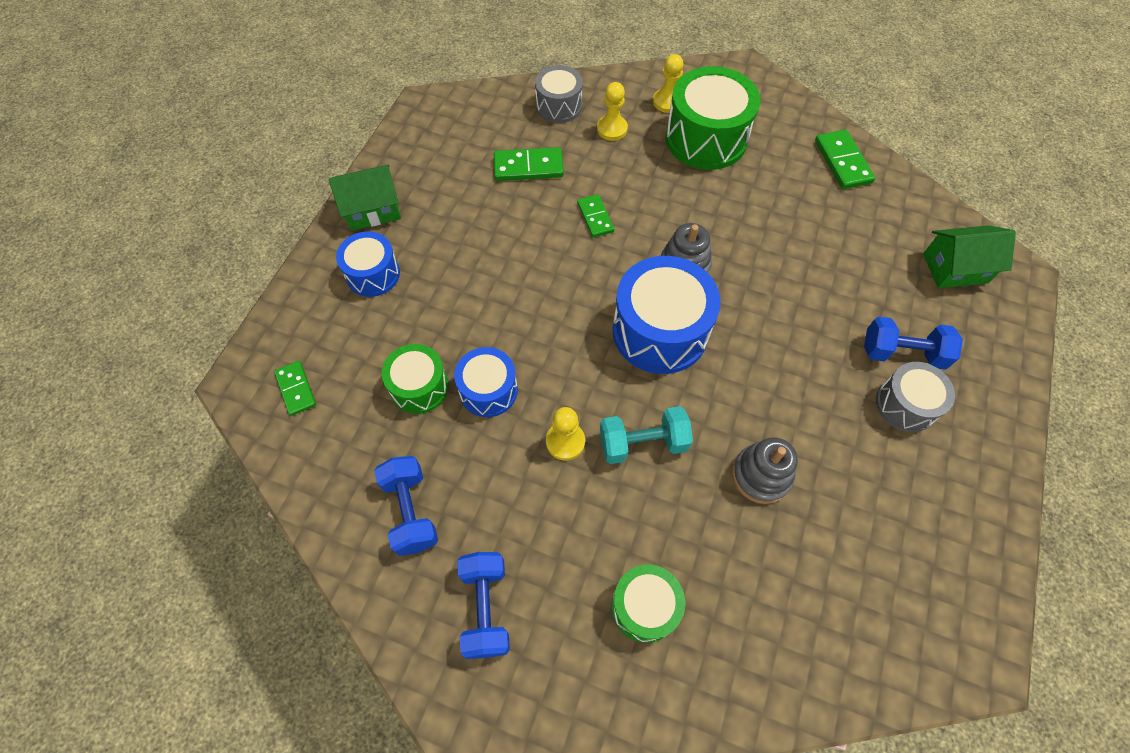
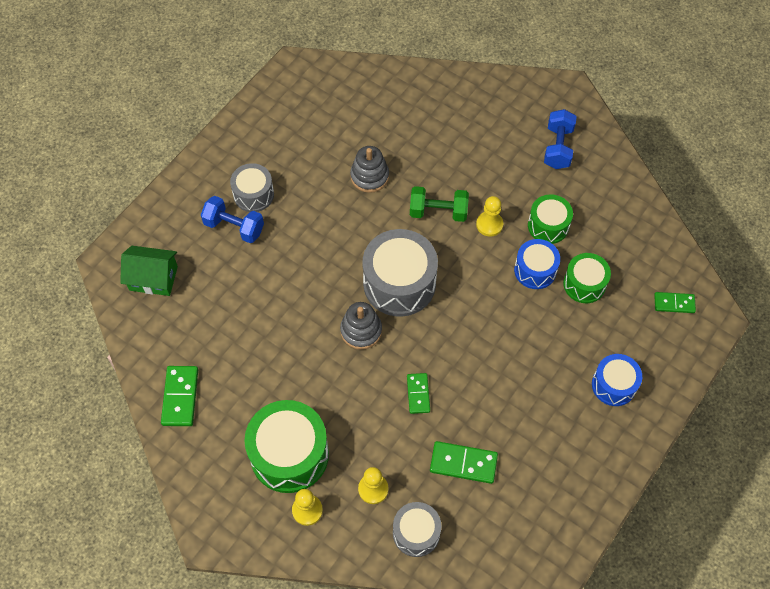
camera: 165 degrees left, 0 degrees up
green domino [274,361,316,416] -> green domino turned 75 degrees counterclockwise [654,292,696,313]
green house [329,165,401,231] -> none
blue dumbbell [374,456,438,556] -> none
turquoise dumbbell [600,406,693,464] -> green dumbbell [410,186,469,222]
green drum [611,565,685,643] -> green drum moved to [528,194,573,244]
blue drum [613,256,721,374] -> grey drum [362,229,438,317]

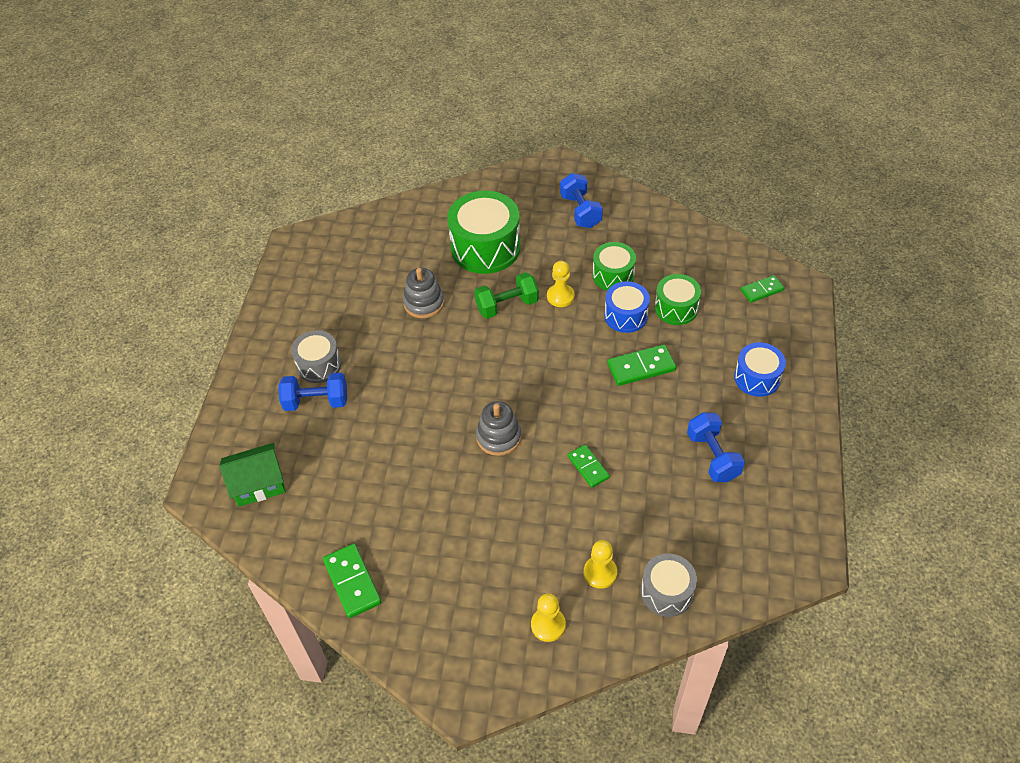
camera: 25 degrees left, 10 degrees down
green drum [244,400,329,493] -> green drum moved to [447,191,521,274]
grey drum [362,229,438,317] -> none
green domino [430,441,498,484] -> green domino moved to [607,344,676,386]
none -> blue dumbbell [687,412,745,482]

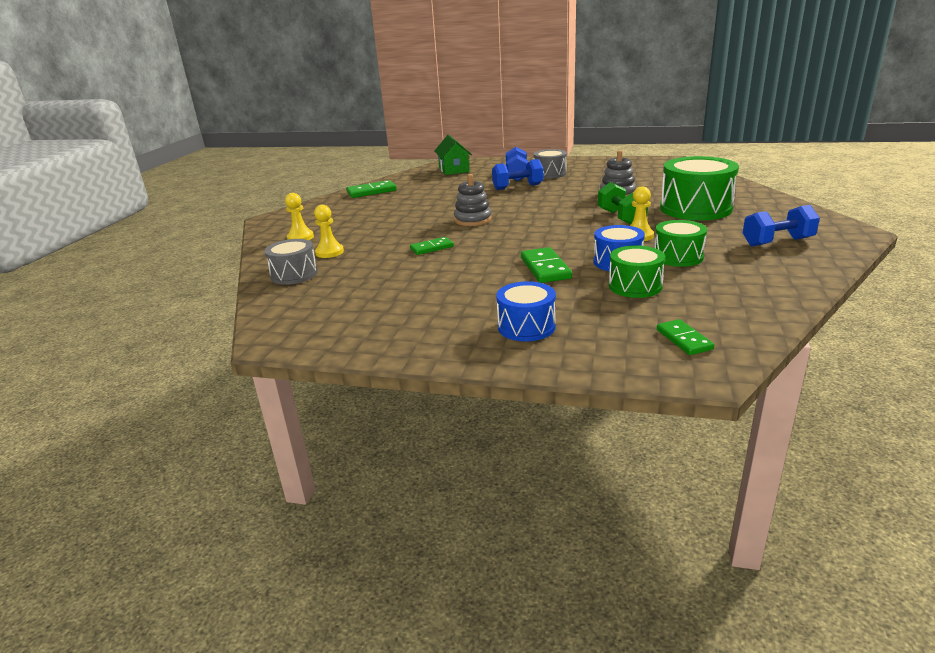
camera: 95 degrees right, 25 degrees down
blue dumbbell [687,412,745,482] -> blue dumbbell moved to [492,159,543,190]

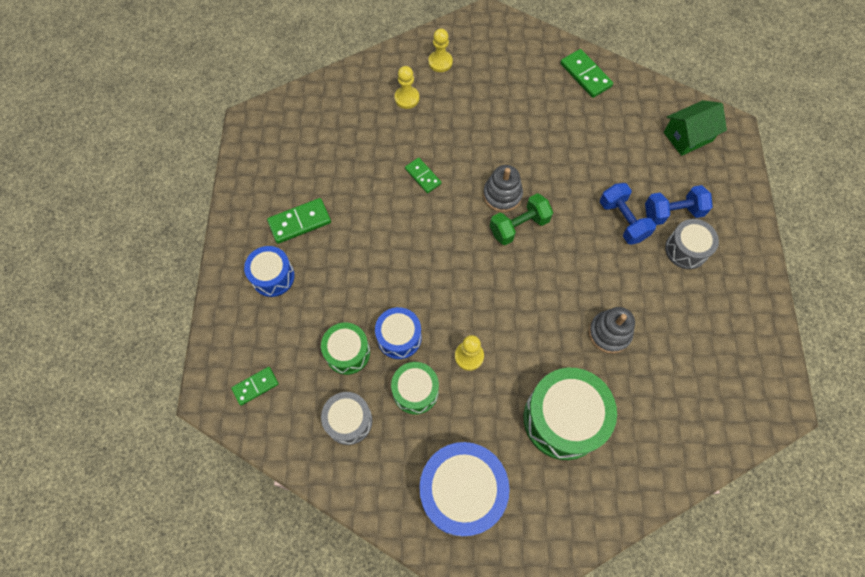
camera: 75 degrees right, 40 degrees up
grey drum [264,239,318,285] -> grey drum moved to [321,392,372,445]
green domino [521,247,572,283] -> green domino moved to [267,198,331,244]
green dumbbell [598,182,648,224] -> green dumbbell moved to [490,193,553,245]
blue dumbbell [743,205,820,246] -> blue drum [419,442,510,537]

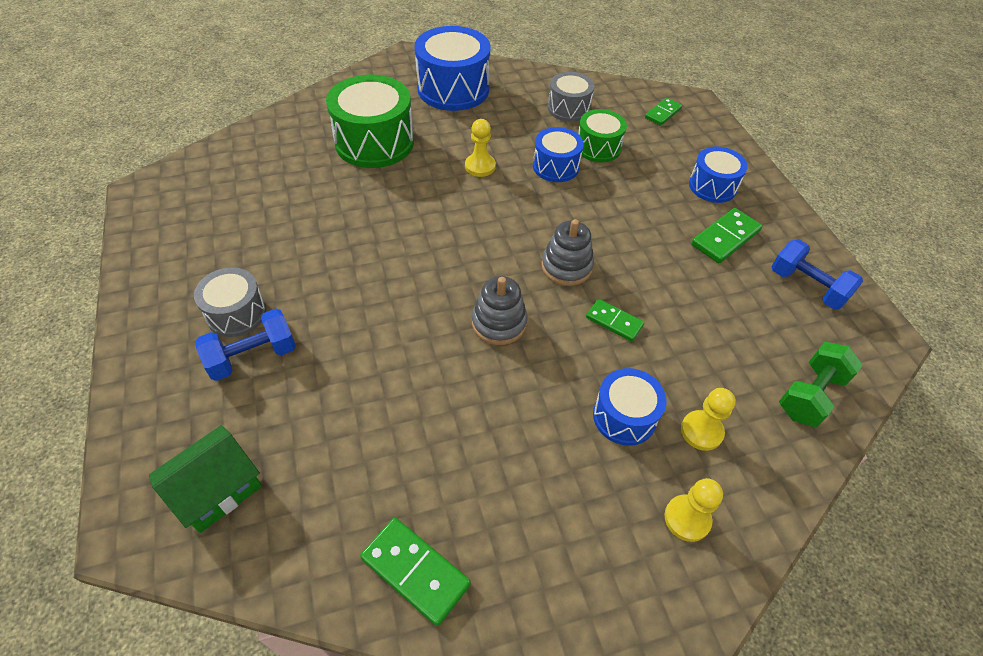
camera: 160 degrees right, 15 degrees down
green drum [391,362,439,415] -> none
green dumbbell [490,193,553,245] -> green dumbbell moved to [779,342,863,427]
grey stacking toy [589,307,635,354] -> grey stacking toy moved to [542,219,594,286]
blue dumbbell [600,183,656,245] -> blue dumbbell moved to [771,239,863,310]
none -> blue drum [593,368,667,446]

